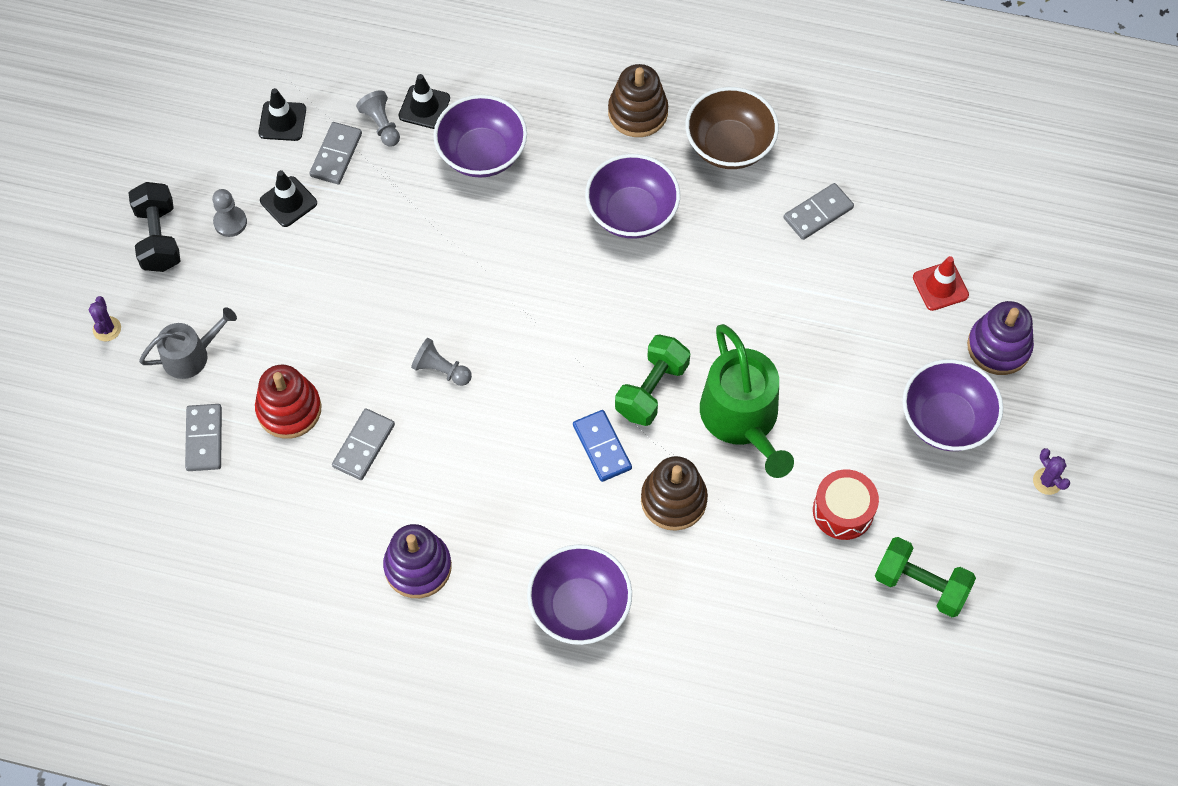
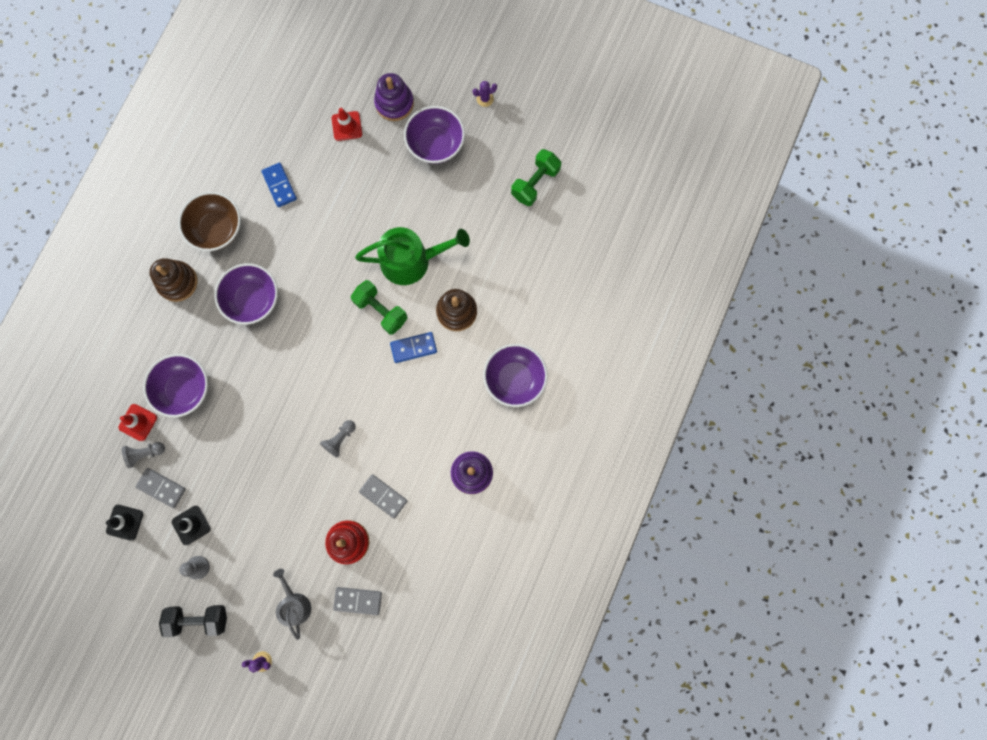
camera: 80 degrees left, 15 degrees up
black traffic cone [399,74,450,129] -> red traffic cone [118,404,157,441]
grey domino [784,183,854,240] -> blue domino [262,163,297,207]
red drum [813,469,879,540] -> none

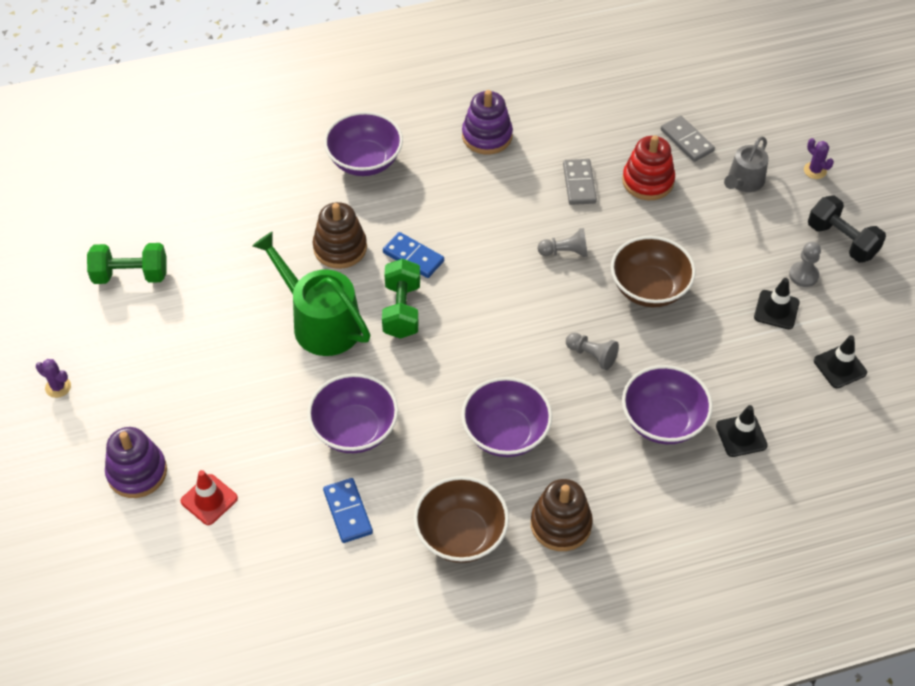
camera: 130 degrees left, 25 degrees down
red traffic cone [118,404,157,441] -> black traffic cone [716,405,768,457]
grey pawn [122,442,165,468] -> grey pawn moved to [566,333,619,370]
grey domino [136,468,186,508] -> none
blue domino [262,163,297,207] -> blue domino turned 45 degrees counterclockwise [323,478,373,543]
purple bowl [404,106,465,164] -> purple bowl moved to [307,373,398,453]
none -> brown bowl [611,236,696,308]

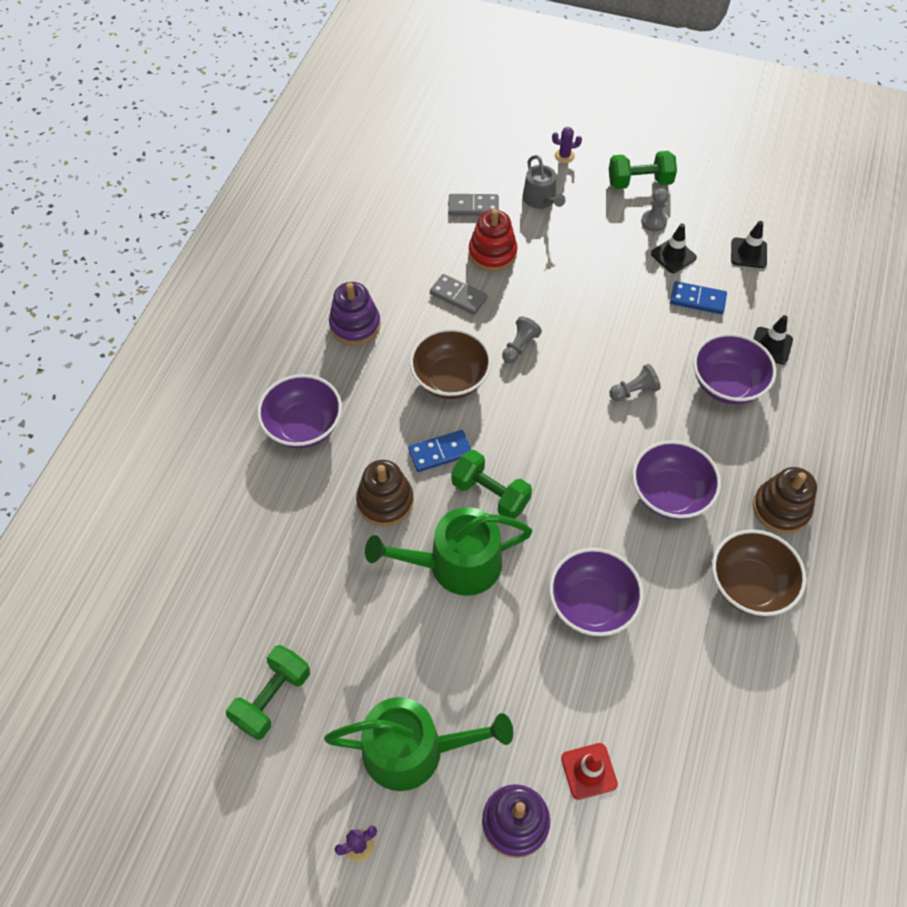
camera: 55 degrees left, 5 degrees up
blue domino [323,478,373,543] -> blue domino moved to [670,281,727,314]
brown bowl [611,236,696,308] -> brown bowl moved to [410,328,492,399]
black dumbbell [808,195,886,263] -> green dumbbell [609,151,677,189]
none -> green watering can [324,697,513,791]

